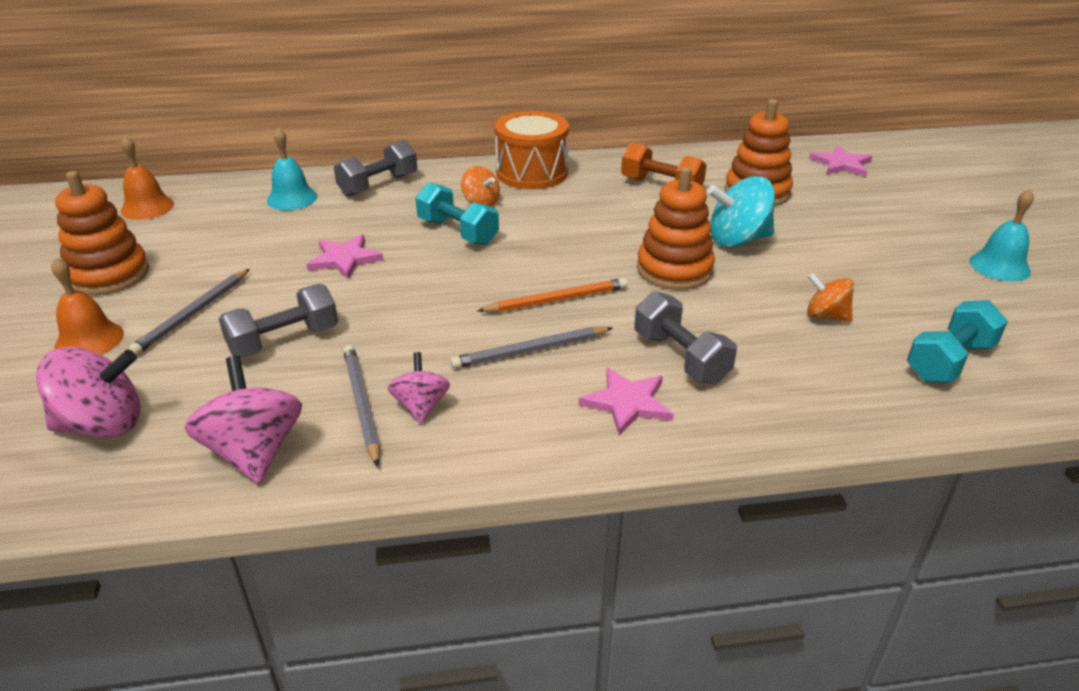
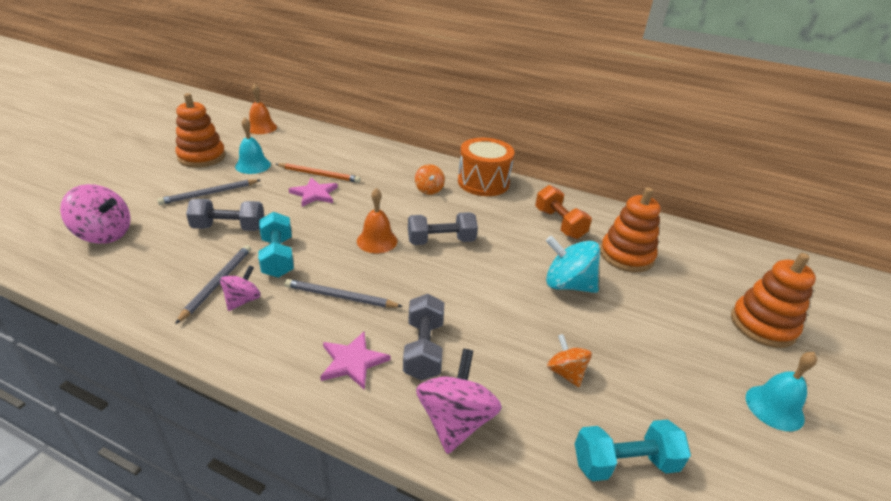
camera: 30 degrees right, 0 degrees up
orange bell [51,257,124,355] -> orange bell moved to [357,188,397,253]
pink spinning top [185,356,302,484] -> pink spinning top moved to [416,348,502,454]
turquoise bell [267,128,317,210] -> turquoise bell moved to [235,117,271,174]
grey dumbbell [334,140,417,197] -> grey dumbbell moved to [408,212,478,245]
turquoise dumbbell [415,182,499,245] -> turquoise dumbbell moved to [258,212,294,278]
orange pencil [477,278,628,312] -> orange pencil moved to [276,163,360,183]
orange stacking toy [637,166,715,290] -> orange stacking toy moved to [731,253,816,348]
pink star [809,145,872,177] -> none

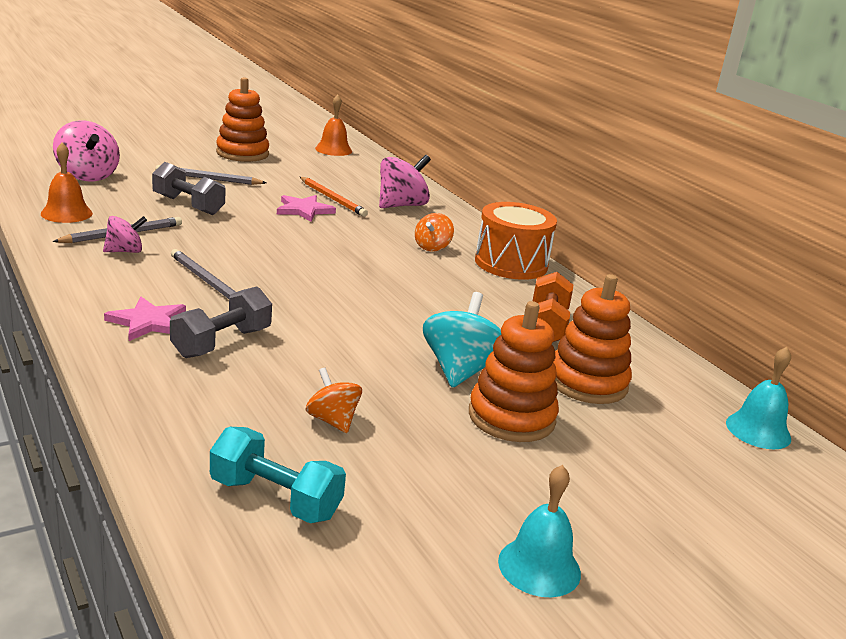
camera: 35 degrees right, 10 degrees down
turquoise bell [235,117,271,174] -> turquoise bell moved to [726,347,791,449]
turquoise dumbbell [258,212,294,278] -> none
orange bell [357,188,397,253] -> orange bell moved to [41,143,93,223]
grey dumbbell [408,212,478,245] -> none
pink spinning top [416,348,502,454] -> pink spinning top moved to [379,155,431,208]
turquoise spinning top [546,236,600,293] -> turquoise spinning top turned 45 degrees clockwise [423,292,501,388]
orange spinning top [547,334,592,387] -> orange spinning top turned 45 degrees counterclockwise [306,368,362,433]
orange stacking toy [731,253,816,348] -> orange stacking toy moved to [469,301,559,442]

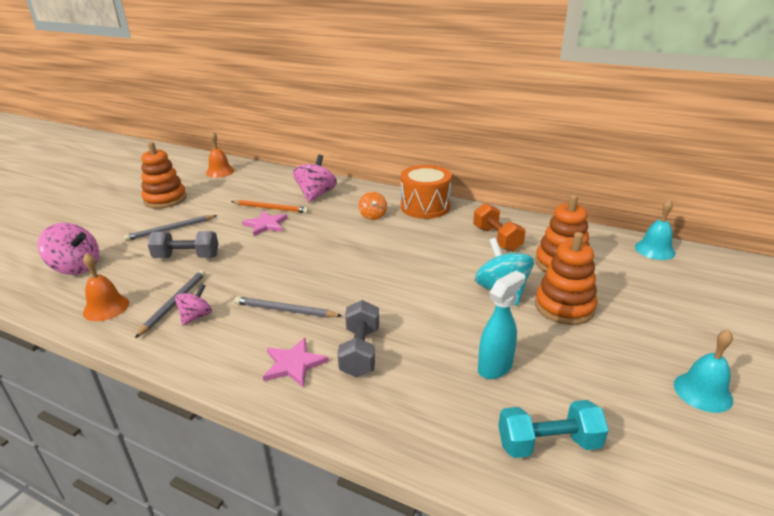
camera: 30 degrees left, 5 degrees up
orange spinning top [306,368,362,433] -> turquoise spray bottle [478,271,525,379]

